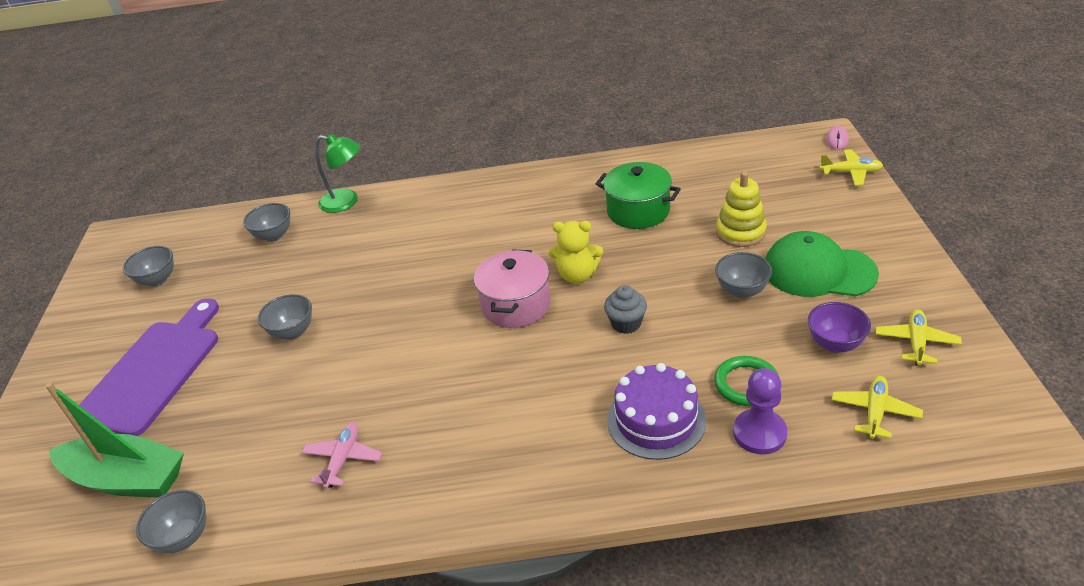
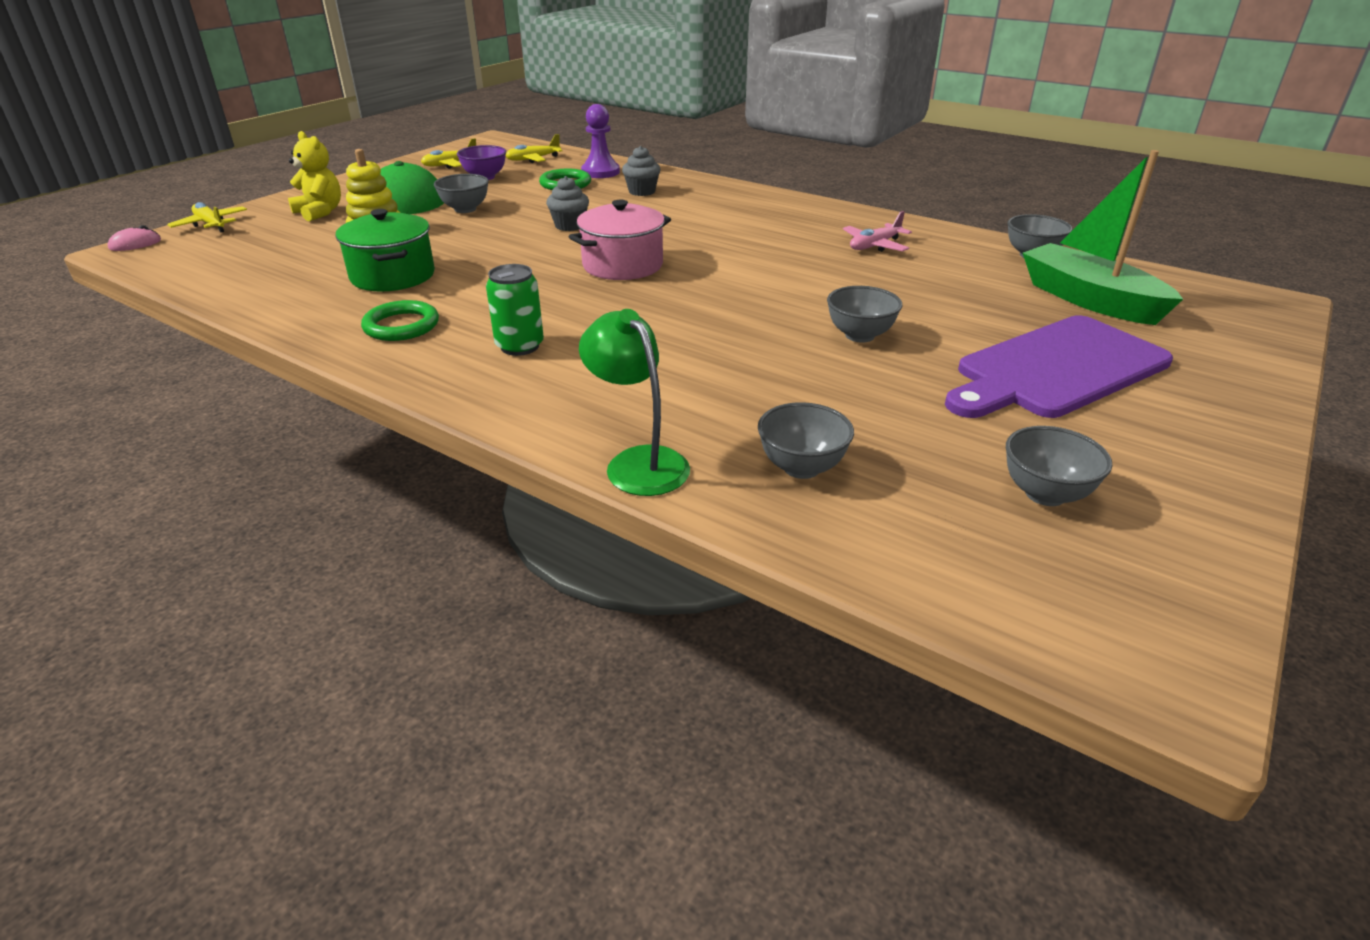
camera: 145 degrees left, 5 degrees down
yellow teddy bear [549,221,603,284] -> yellow teddy bear moved to [288,131,341,221]
purple cake [607,363,706,460] -> grey cupcake [622,146,661,196]
none -> green ring [361,300,439,341]
none -> green can [486,264,544,356]

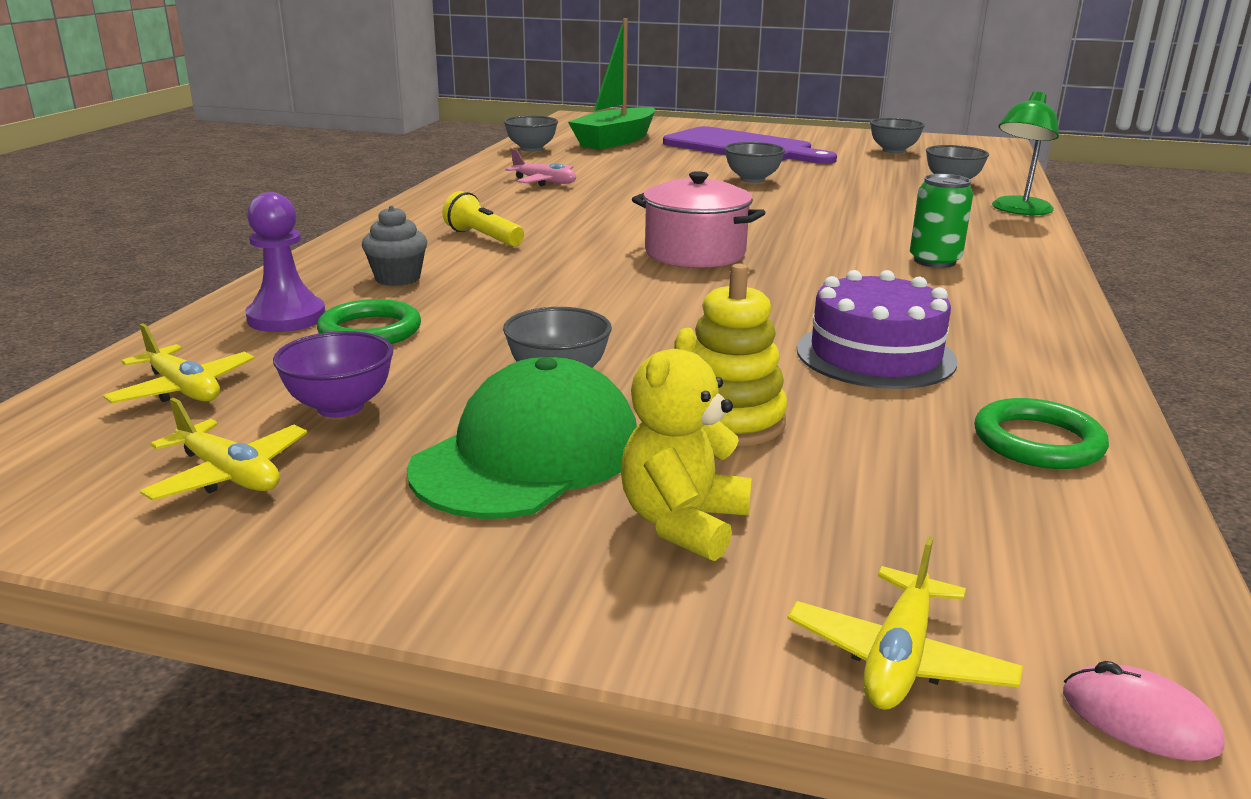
camera: 110 degrees left, 10 degrees down
green pot [336,209,435,291] -> purple cake [797,270,957,389]
green ring [361,300,439,341] -> green ring moved to [974,398,1109,469]
grey cupcake [546,176,589,231] -> none
none -> yellow flashlight [442,191,524,247]

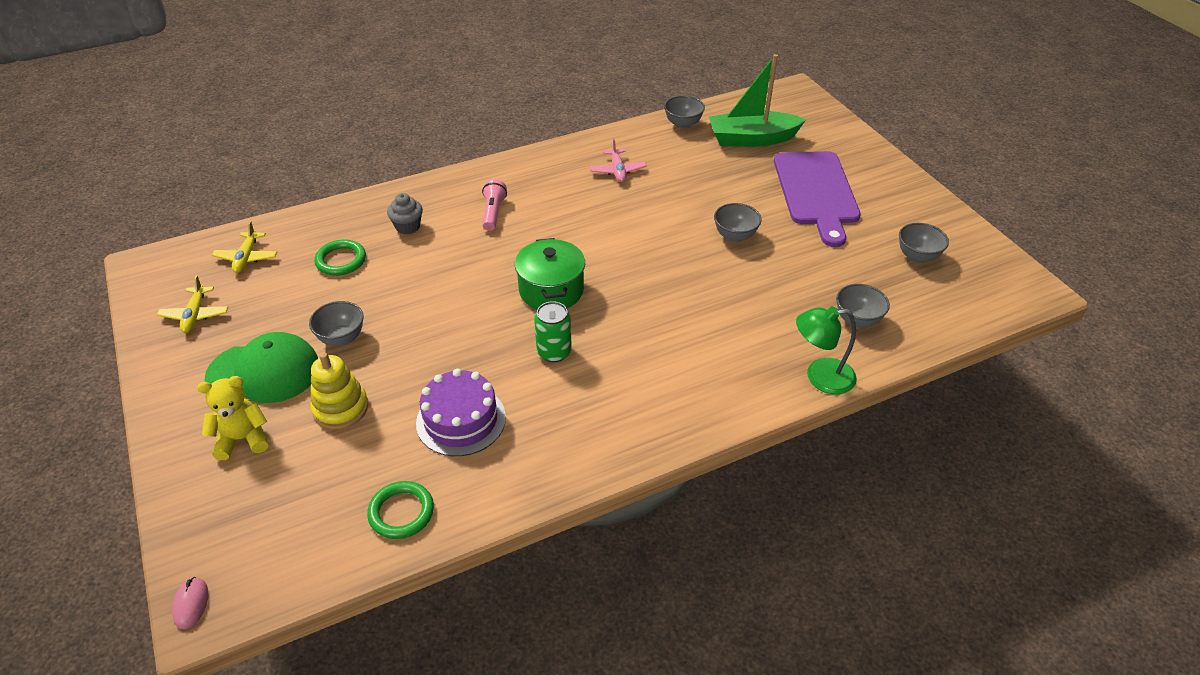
camera: 50 degrees right, 20 degrees up
purple pawn [245,192,325,332] -> none
purple bowl [273,331,394,418] -> none
yellow flashlight [442,191,524,247] -> pink flashlight [482,179,507,231]
pink pot [632,171,766,268] -> green pot [515,238,585,309]
yellow plane [787,536,1023,710] -> none
green can [910,174,973,268] -> green can moved to [534,301,572,362]

